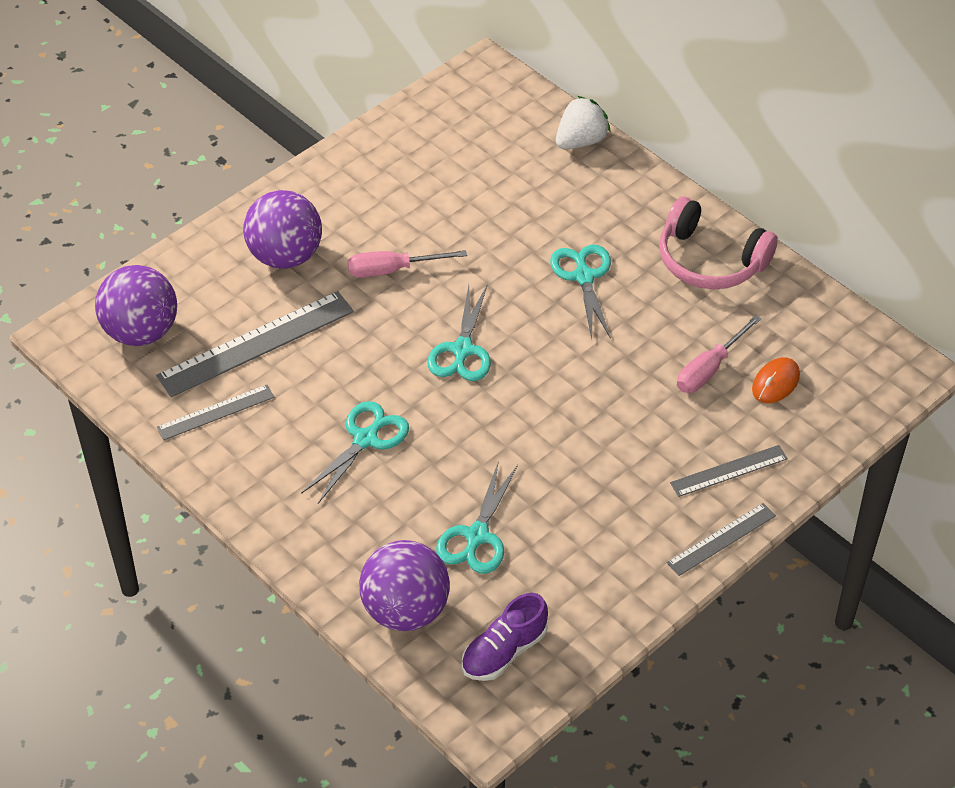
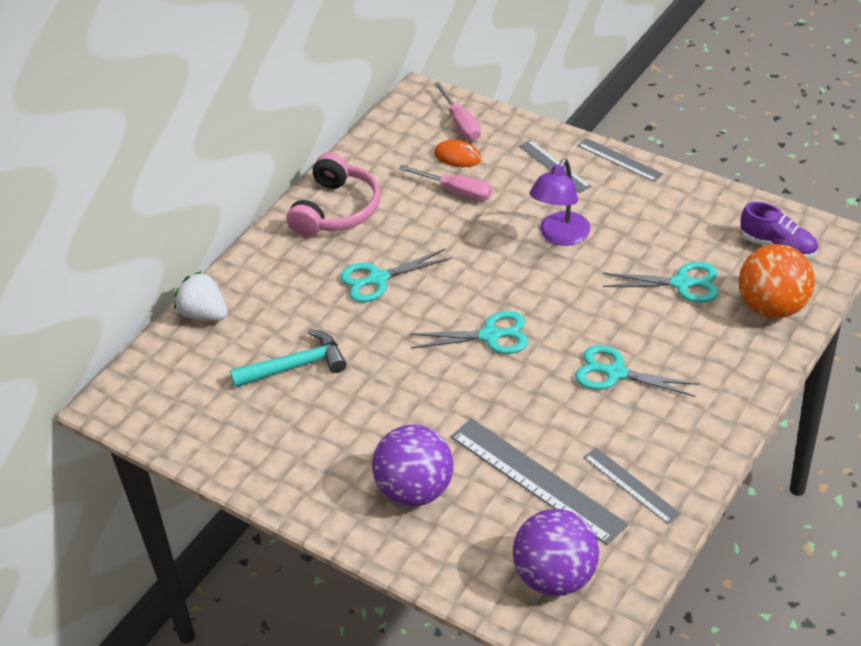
camera: 100 degrees left, 5 degrees down
pink screwdriver [348,250,467,278] -> pink screwdriver moved to [434,82,481,141]
purple ball [359,540,450,631] -> orange ball [739,244,815,318]
none -> turquoise hammer [230,329,347,388]
none -> purple lamp [529,159,590,246]

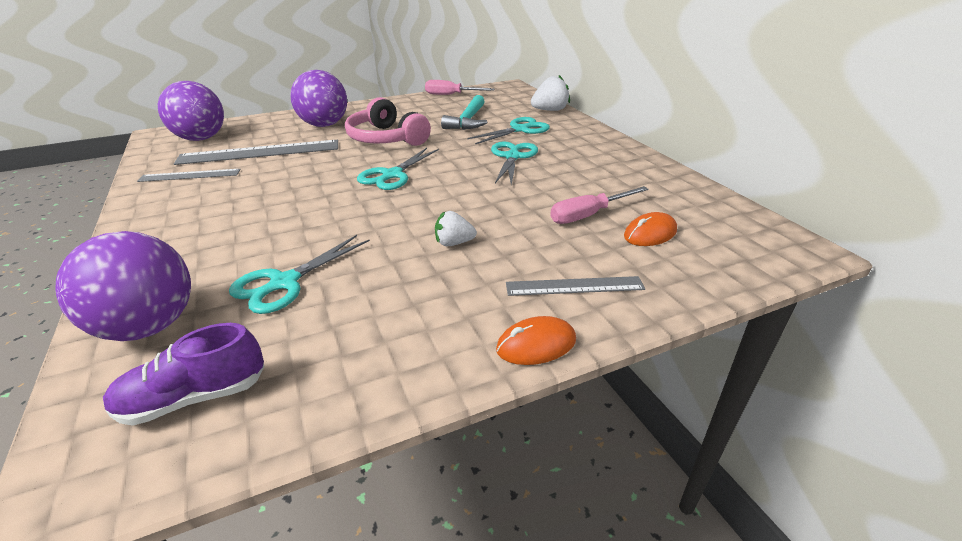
camera: 120 degrees right, 10 degrees down
pink headphones [286,153,380,237] -> pink headphones moved to [345,97,431,146]
pink screwdriver [434,82,481,141] -> pink screwdriver moved to [425,80,494,95]
purple lamp [529,159,590,246] -> white strawberry [435,211,477,246]
turquoise scissors [575,345,700,397] -> turquoise scissors moved to [467,117,550,144]
grey ruler [577,138,663,182] -> orange mouse [496,316,576,365]
orange ball [739,244,815,318] -> purple ball [56,231,191,341]

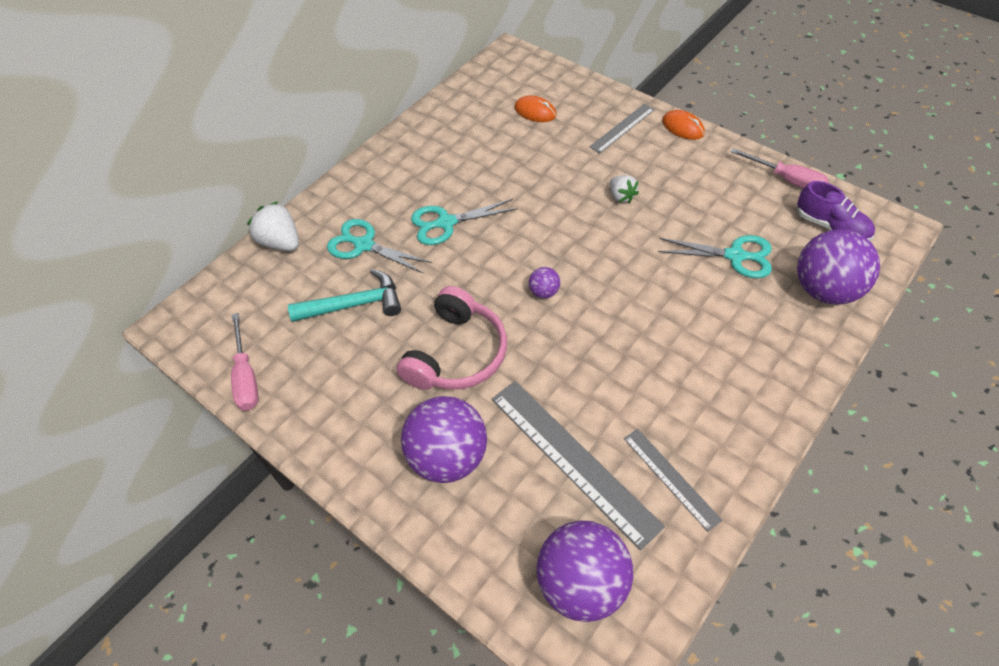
camera: 115 degrees left, 20 degrees up
turquoise scissors [357,148,439,190] -> purple ball [529,267,560,299]
grey ruler [506,276,645,296] -> grey ruler turned 75 degrees clockwise [589,104,655,153]
pink screwdriver [550,186,649,224] -> pink screwdriver moved to [730,148,829,188]

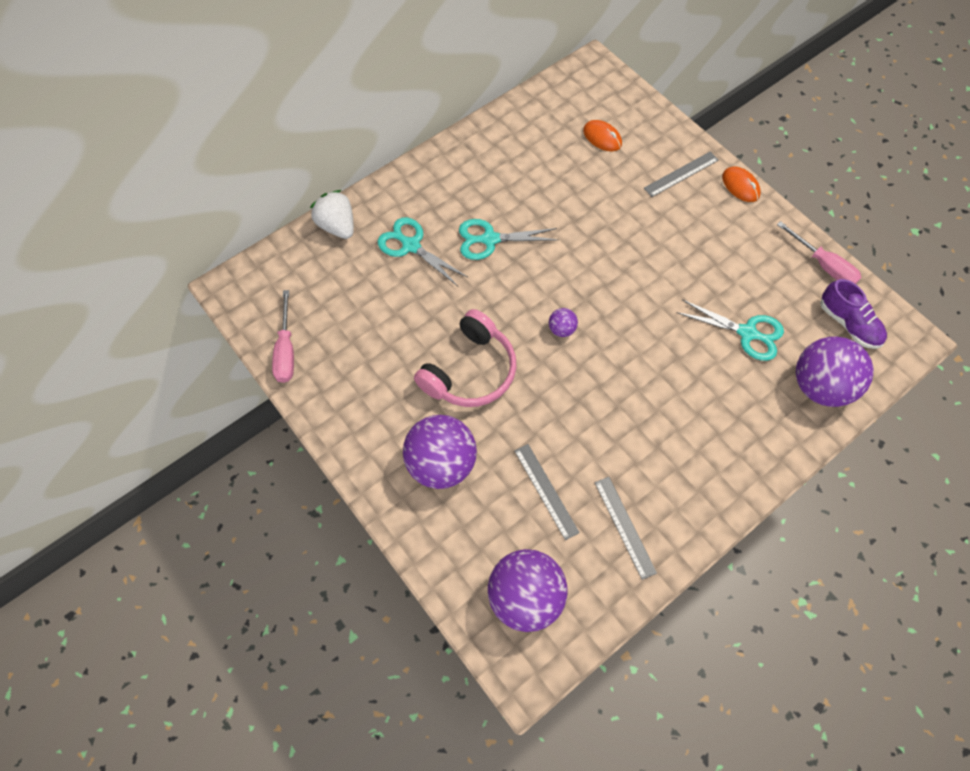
camera: 10 degrees right, 10 degrees up
turquoise hammer [288,269,401,322] -> none
grey ruler [492,381,665,550] -> grey ruler [515,444,580,540], size x0.56
white strawberry [610,175,639,203] -> none

